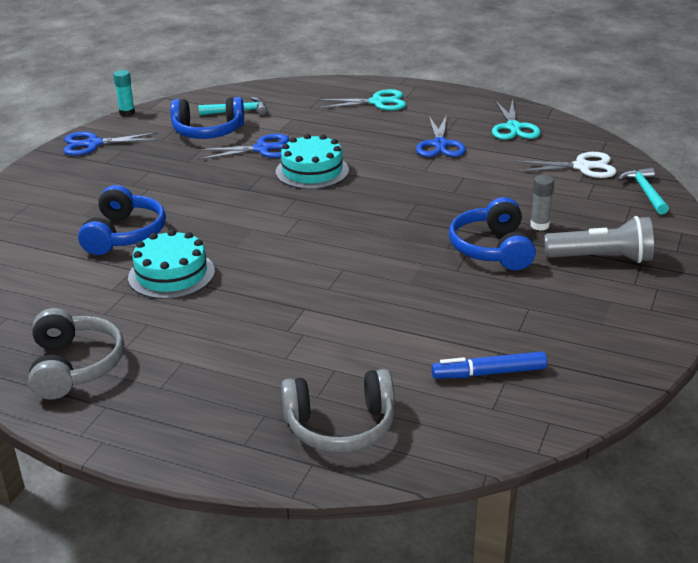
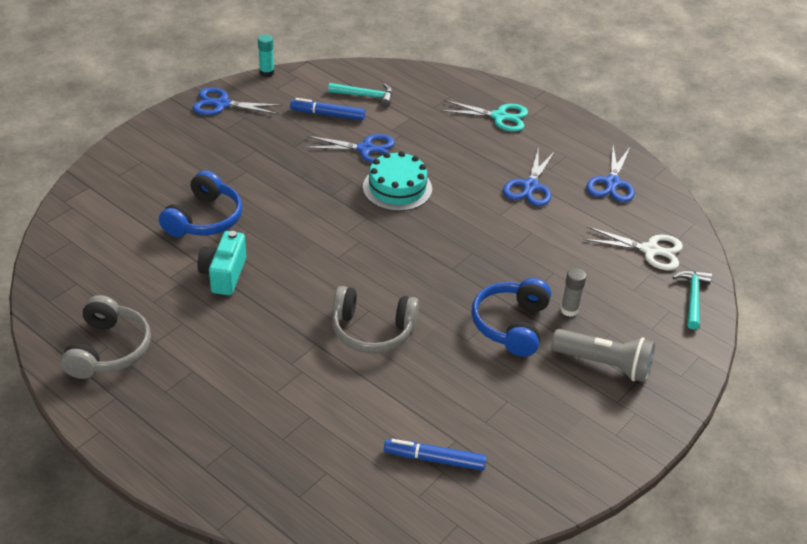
camera: 15 degrees right, 10 degrees up
turquoise cake [128,229,215,299] -> turquoise camera [197,231,246,295]
blue headphones [171,97,244,139] -> blue marker [290,98,365,120]
grey headphones [281,369,395,453] -> grey headphones moved to [332,286,419,354]
turquoise scissors [492,99,541,140] -> blue scissors [586,145,635,202]

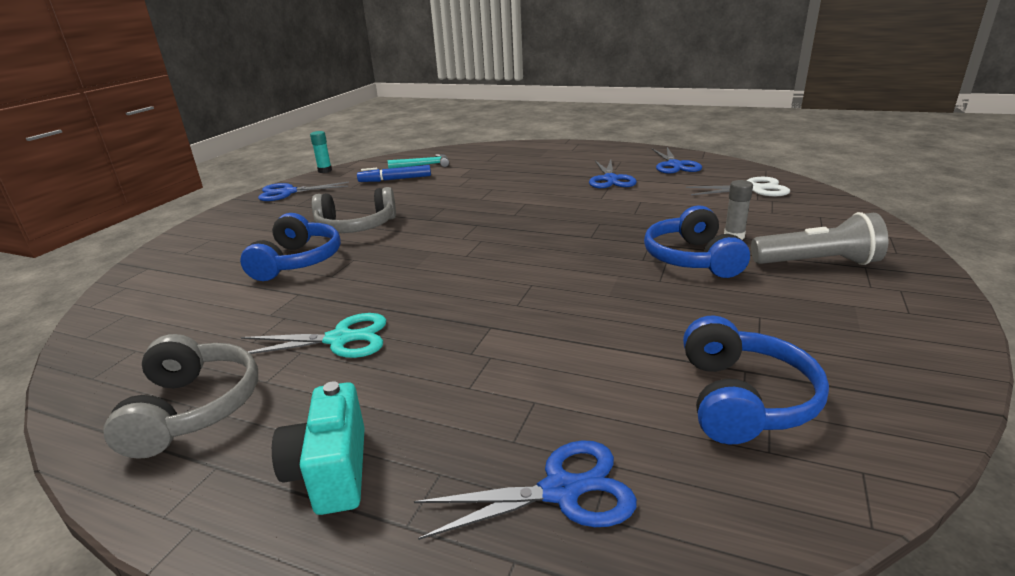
camera: 15 degrees left, 15 degrees down
turquoise camera [197,231,246,295] -> turquoise camera moved to [272,381,365,515]
blue scissors [304,134,395,163] -> blue scissors moved to [414,440,637,540]
grey headphones [332,286,419,354] -> grey headphones moved to [312,187,396,233]
turquoise cake [363,151,432,211] -> none
blue marker [384,439,486,471] -> blue headphones [683,315,829,444]
turquoise scissors [441,100,528,132] -> turquoise scissors moved to [241,313,386,358]
turquoise hammer [673,270,712,330] -> none

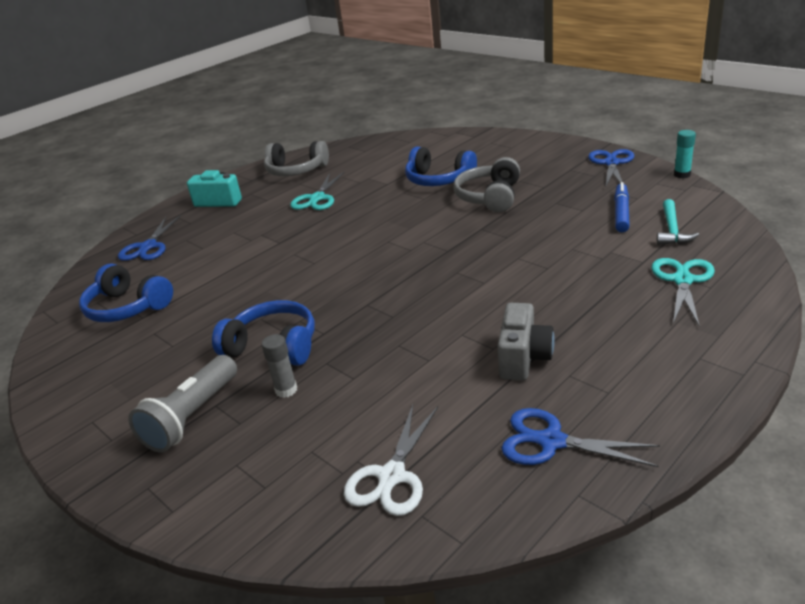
camera: 115 degrees right, 5 degrees up
blue scissors [589,160,637,188] -> grey camera [498,303,555,380]
none -> turquoise scissors [651,258,715,327]

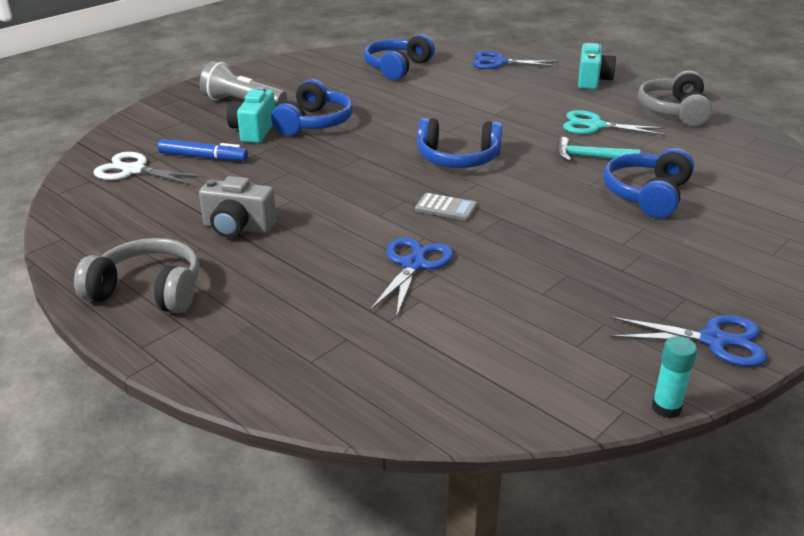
camera: 85 degrees right, 0 degrees up
grey glue stick [261,334,297,398] -> turquoise camera [227,87,275,143]
grey headphones [454,157,520,213] -> grey headphones moved to [74,238,199,313]
blue scissors [501,408,660,467] -> blue scissors moved to [370,237,453,318]
blue marker [614,182,630,232] -> blue marker moved to [158,139,248,161]
turquoise scissors [651,258,715,327] -> none
turquoise hammer [657,199,699,245] -> turquoise hammer moved to [557,137,640,161]
none -> grey calculator [415,193,477,221]
none -> blue headphones [417,118,502,168]

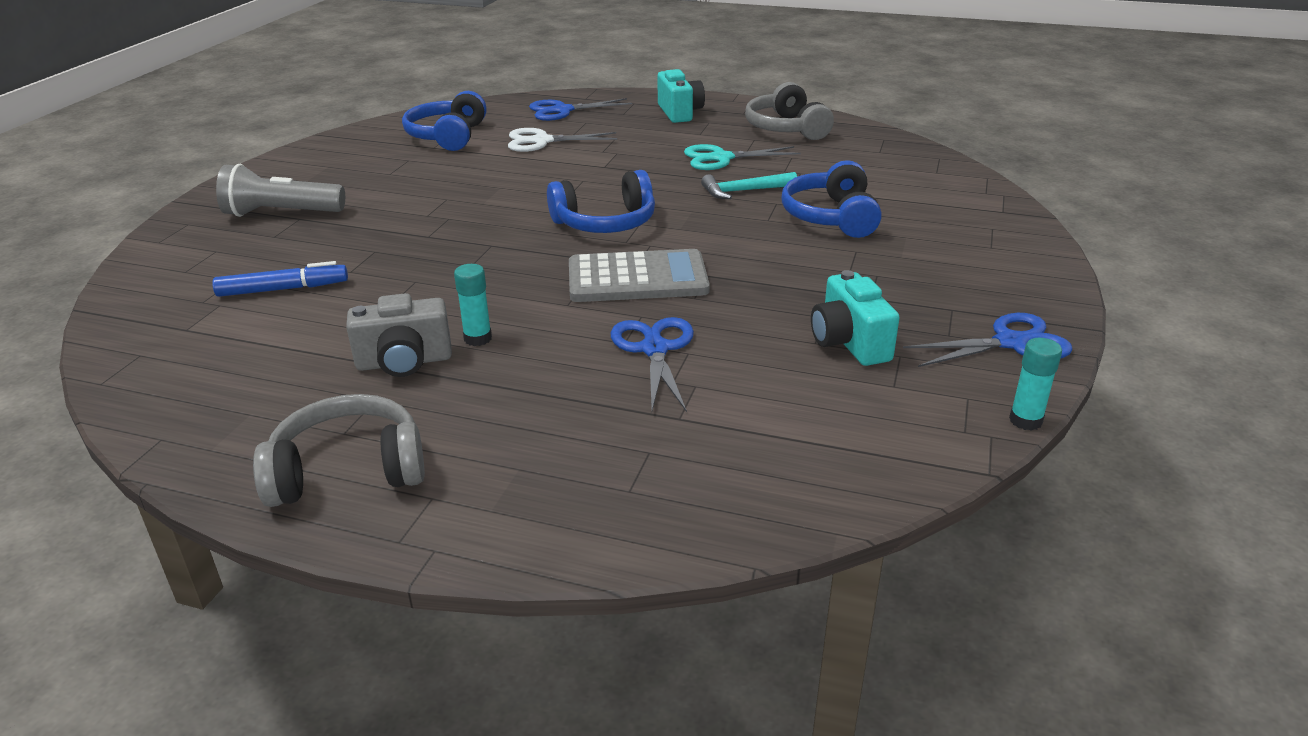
camera: 25 degrees left, 0 degrees up
white scissors [93,152,205,185] -> white scissors moved to [508,128,617,152]
turquoise camera [227,87,275,143] -> turquoise camera moved to [811,270,900,366]
blue headphones [271,79,353,136] -> none
grey calculator [415,193,477,221] -> grey calculator [569,249,710,302], size x1.99
none -> turquoise glue stick [454,264,492,346]

